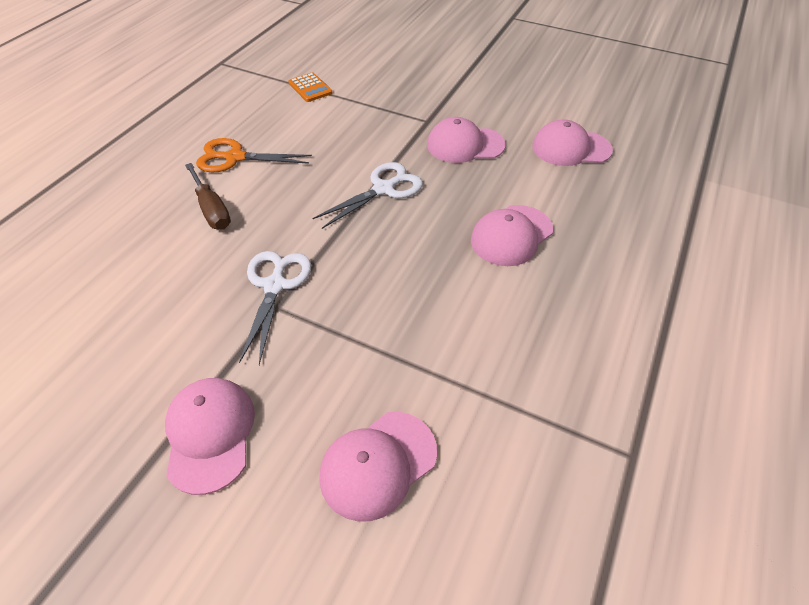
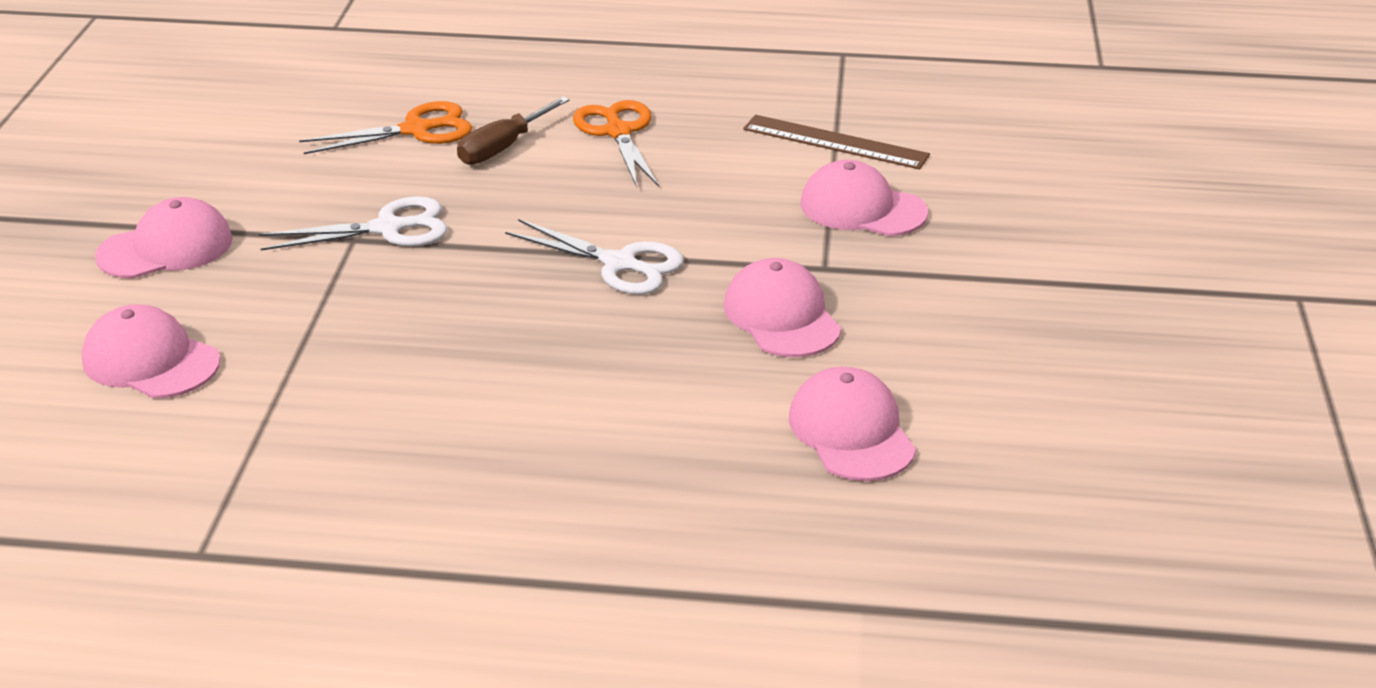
camera: 70 degrees right, 15 degrees down
orange calculator [288,72,333,102] -> brown ruler [743,115,930,169]
pink cap [471,205,553,266] -> pink cap moved to [801,160,928,236]
none -> orange scissors [299,101,472,154]

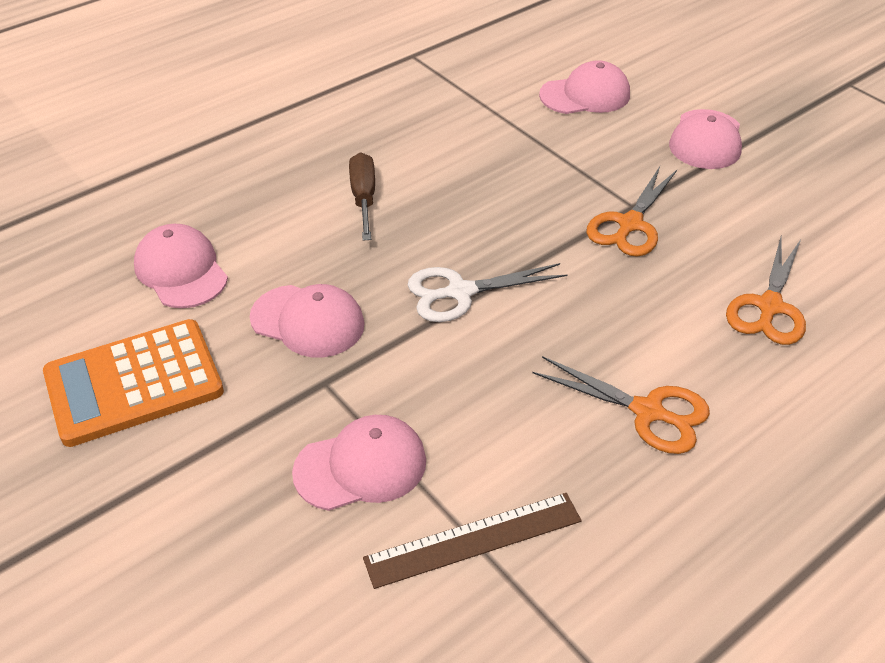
camera: 135 degrees right, 10 degrees up
white scissors [259,196,448,251] -> orange scissors [587,167,677,257]
brown screwdriver [457,96,570,165] -> brown screwdriver moved to [349,152,375,241]
pink cap [789,367,916,481] -> pink cap turned 150 degrees counterclockwise [134,224,228,308]
none -> orange calculator [43,319,224,447]

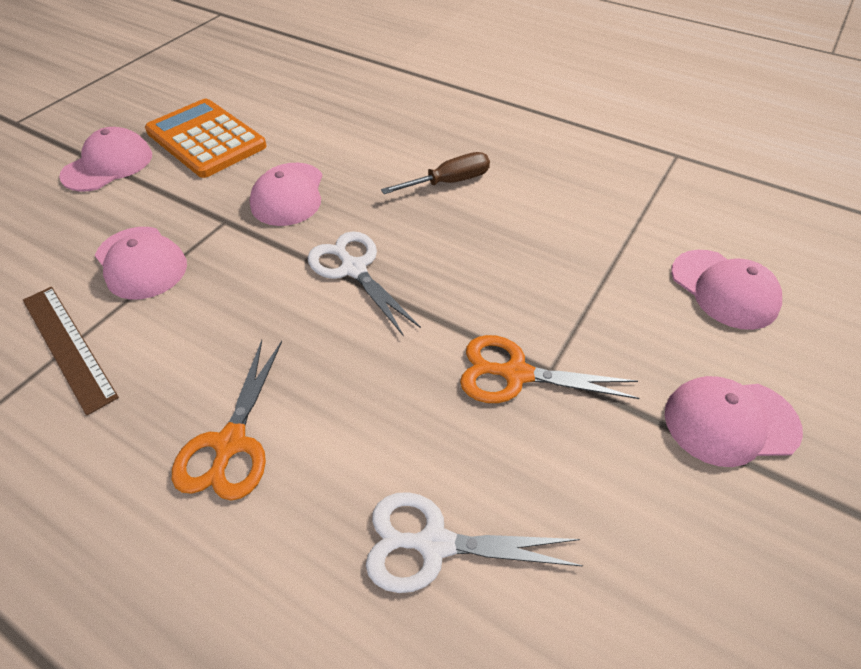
camera: 70 degrees right, 5 degrees up
pink cap [134,224,228,308] -> pink cap moved to [59,127,152,191]
orange scissors [726,238,806,345] -> white scissors [366,492,583,593]

